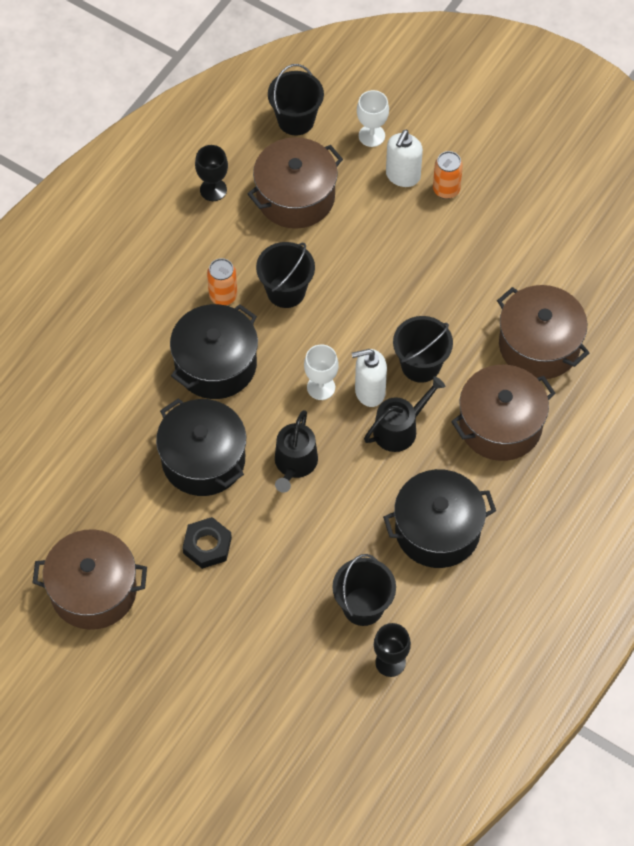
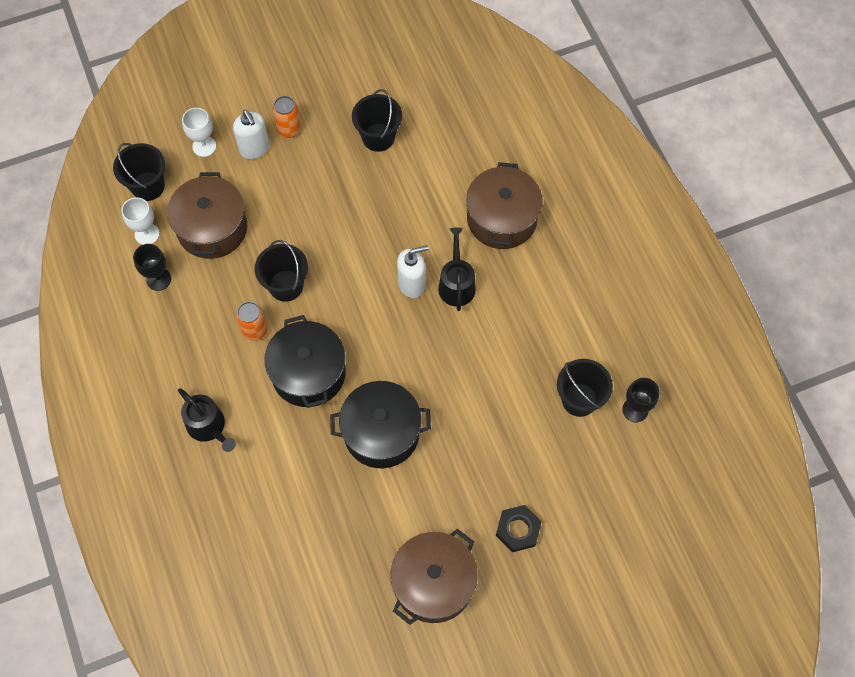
camera: 55 degrees left, 5 degrees up
black nut [182,517,232,569] -> black nut moved to [496,505,542,552]
black watering can [275,410,318,493] -> black watering can moved to [178,388,236,452]
white goblet [304,344,339,400] -> white goblet moved to [122,197,159,245]
white soap dispenser [352,349,387,407] -> white soap dispenser turned 135 degrees counterclockwise [397,245,429,298]
black pot [383,469,496,568] -> none
black bucket [393,316,453,383] -> black bucket moved to [352,89,402,152]
brown pot [497,285,589,379] -> none

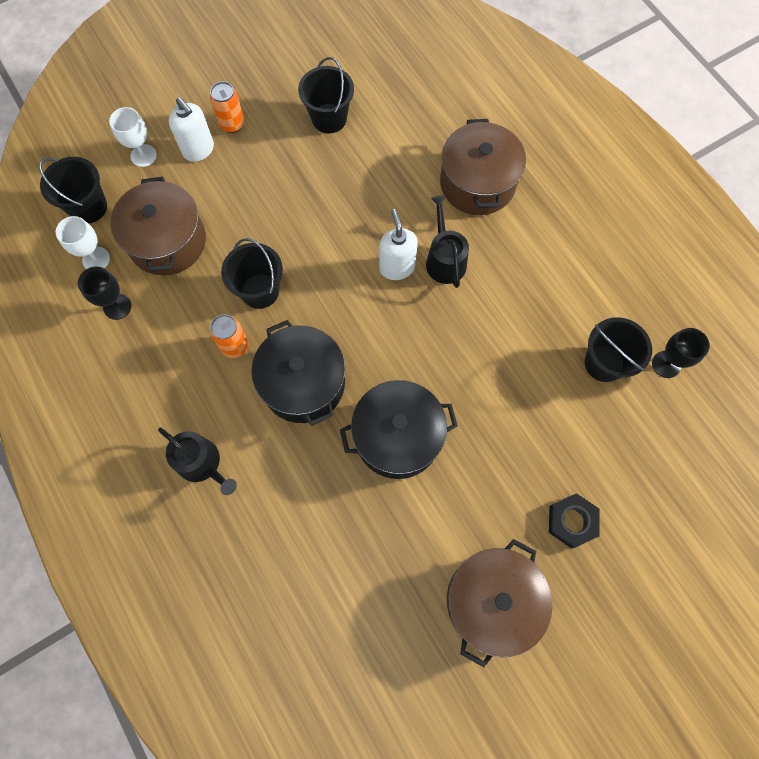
camera: 10 degrees left, 5 degrees up
white soap dispenser [397,245,429,298] -> white soap dispenser turned 75 degrees counterclockwise [379,209,418,280]

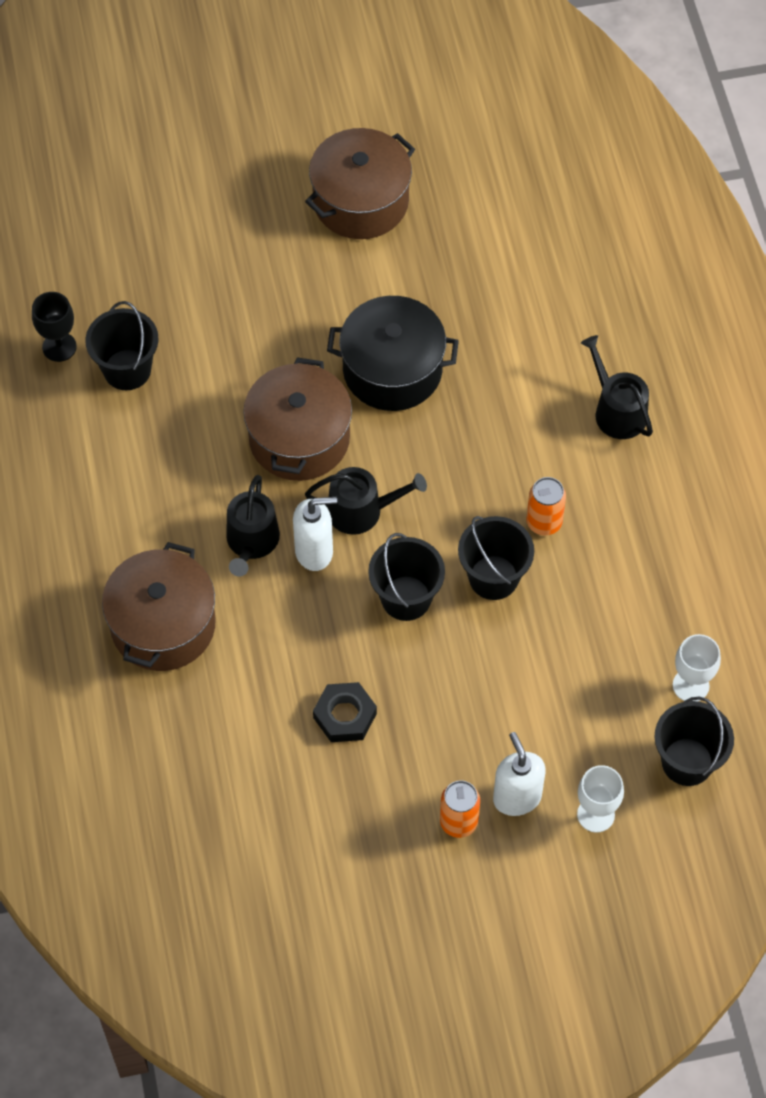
camera: 160 degrees left, 10 degrees down
black goblet [78,266,131,320] -> none
brown pot [110,176,206,276] -> brown pot moved to [243,357,352,481]
black pot [251,320,345,426] -> none
black bucket [298,57,354,133] -> black bucket moved to [368,533,445,621]
white soap dispenser [379,209,418,280] -> white soap dispenser turned 105 degrees counterclockwise [293,497,337,571]
black nut [549,493,600,549] -> black nut moved to [313,682,377,742]
none -> black watering can [305,467,427,535]

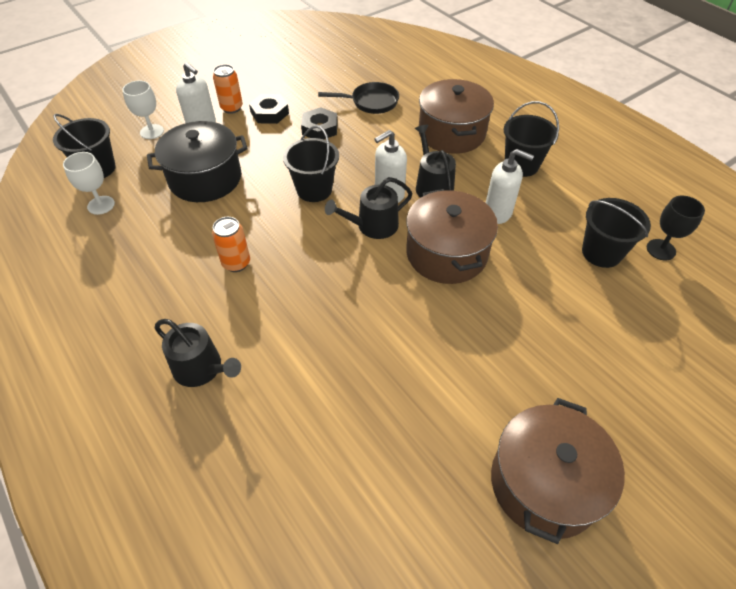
camera: 155 degrees right, 10 degrees down
black pot [327,296,459,411] -> black pot moved to [147,121,248,202]
black bucket [458,516,534,600] -> black bucket moved to [504,101,559,177]
none -> black nut [249,94,289,124]
none -> black pan [318,82,399,114]
none -> white soap dispenser [486,149,534,224]

